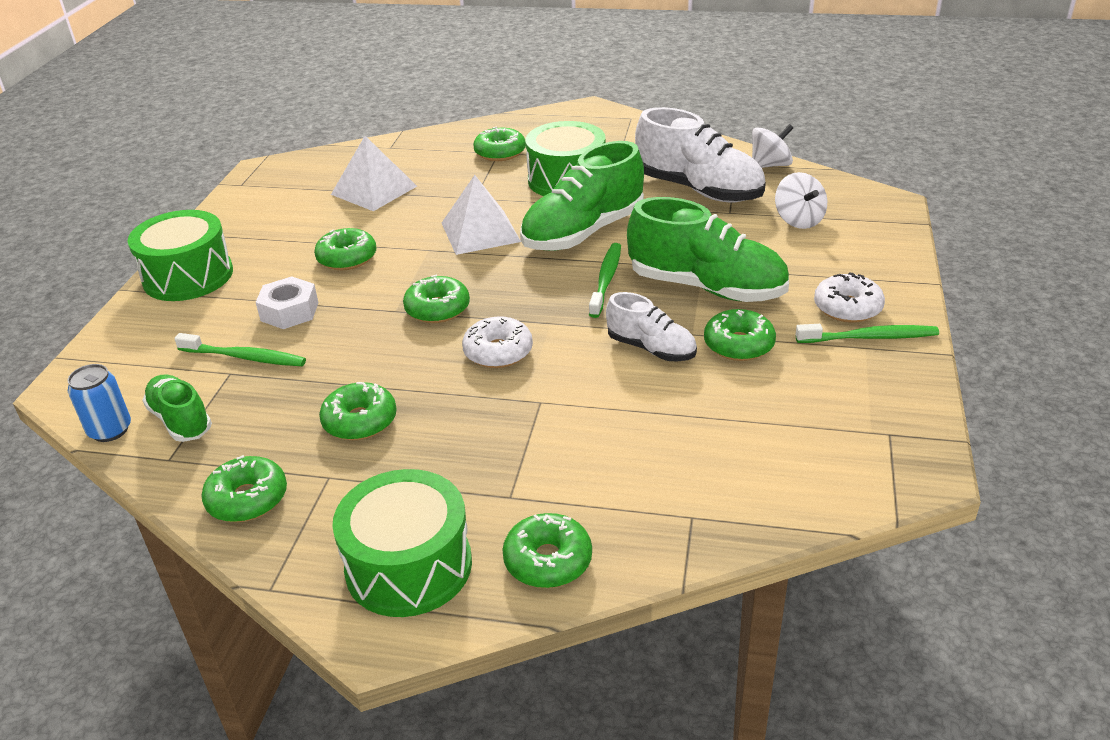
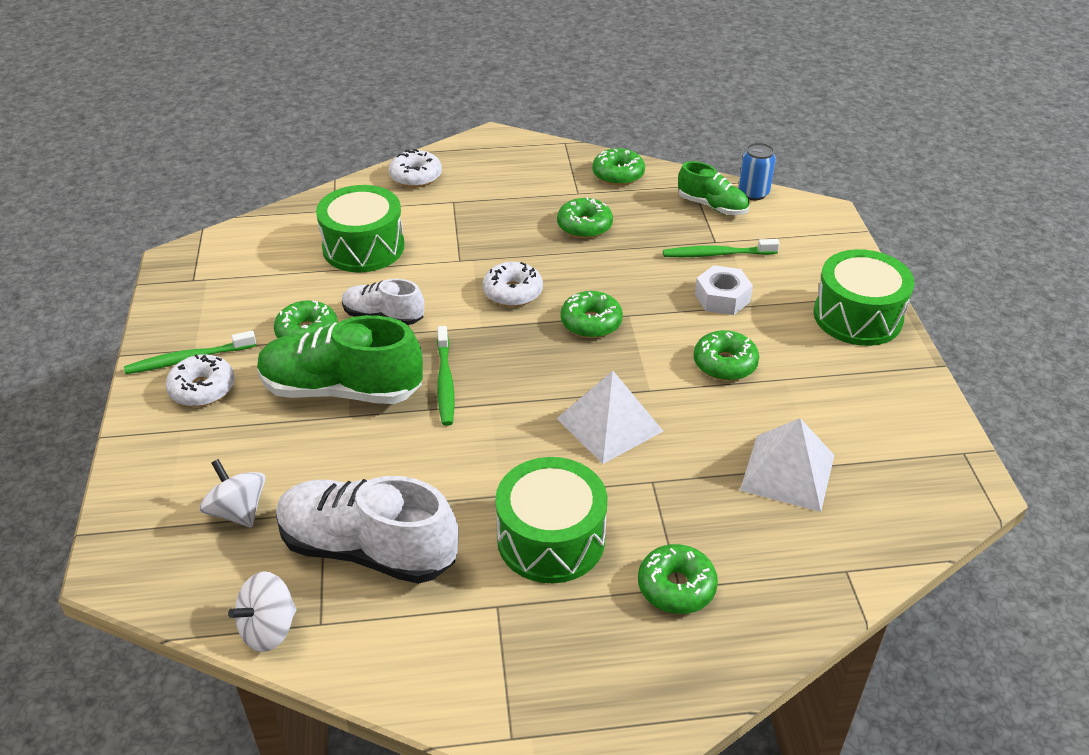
camera: 160 degrees right, 5 degrees up
green drum [332,469,472,617] -> green drum moved to [316,185,405,272]
green donut [502,513,592,588] -> white donut [389,149,442,188]
green shoe [520,141,644,251] -> none

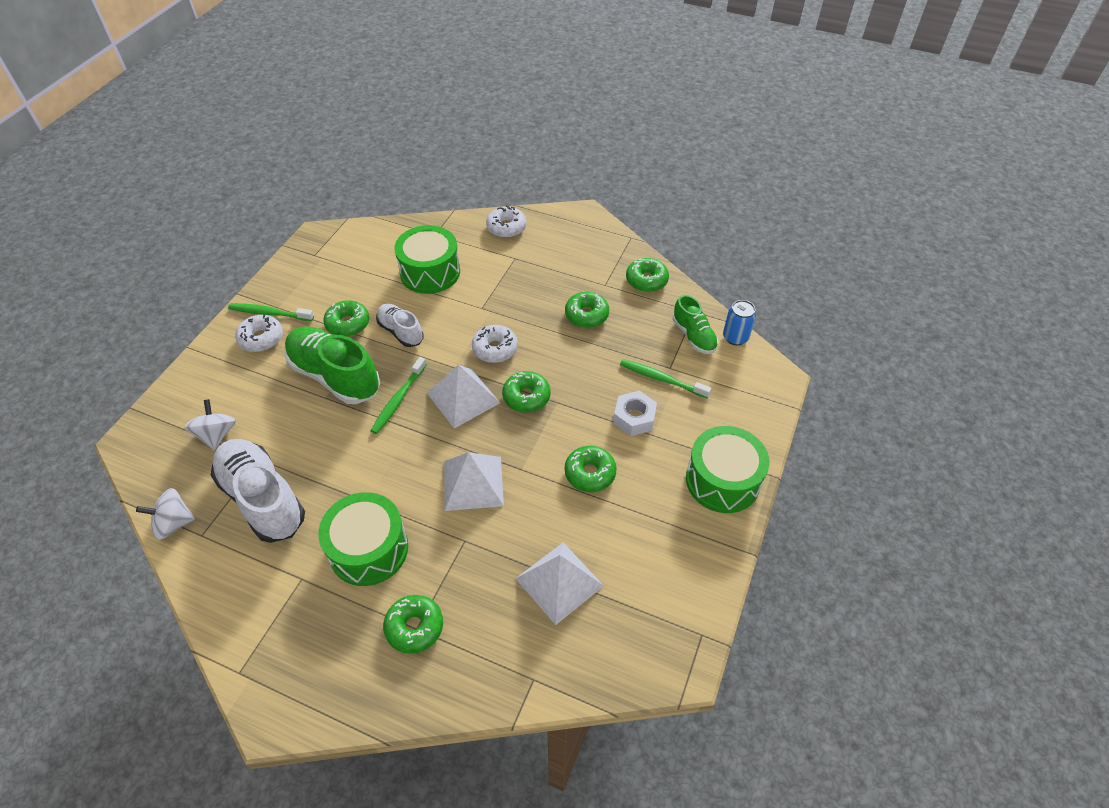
camera: 30 degrees right, 10 degrees up
none -> white pyramid [427,365,500,428]

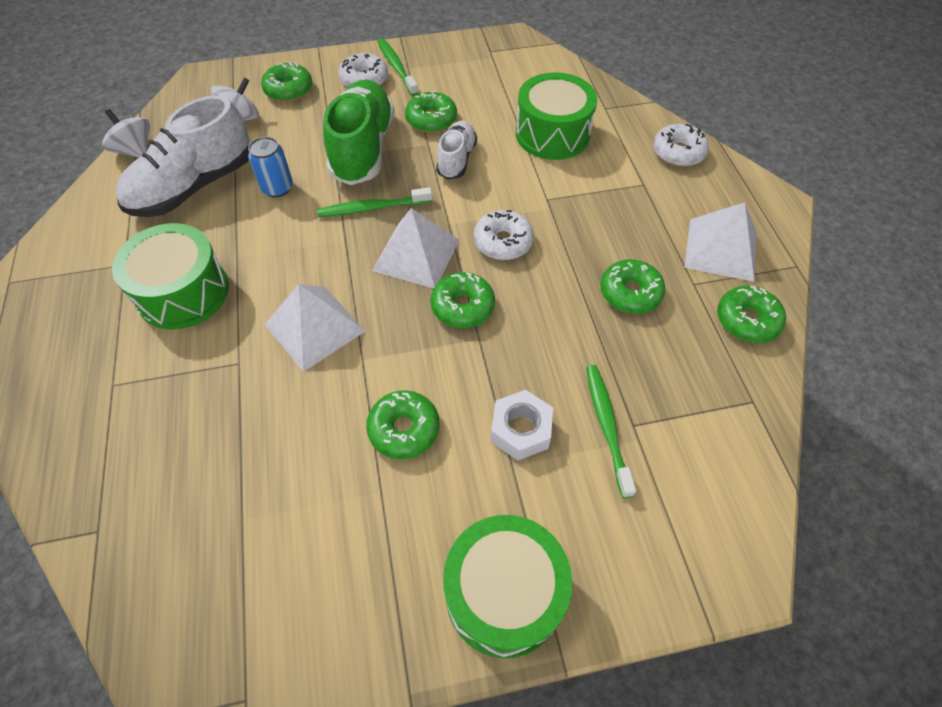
camera: 55 degrees right, 5 degrees up
white shoe [211,439,305,543] -> white shoe turned 150 degrees counterclockwise [116,95,250,217]
green donut [383,595,443,654] -> green donut moved to [261,62,312,102]
white pyramid [515,542,604,625] -> white pyramid moved to [685,202,757,282]
green shoe [673,295,718,354] -> none
blue can [723,300,756,345] -> blue can moved to [248,137,293,197]

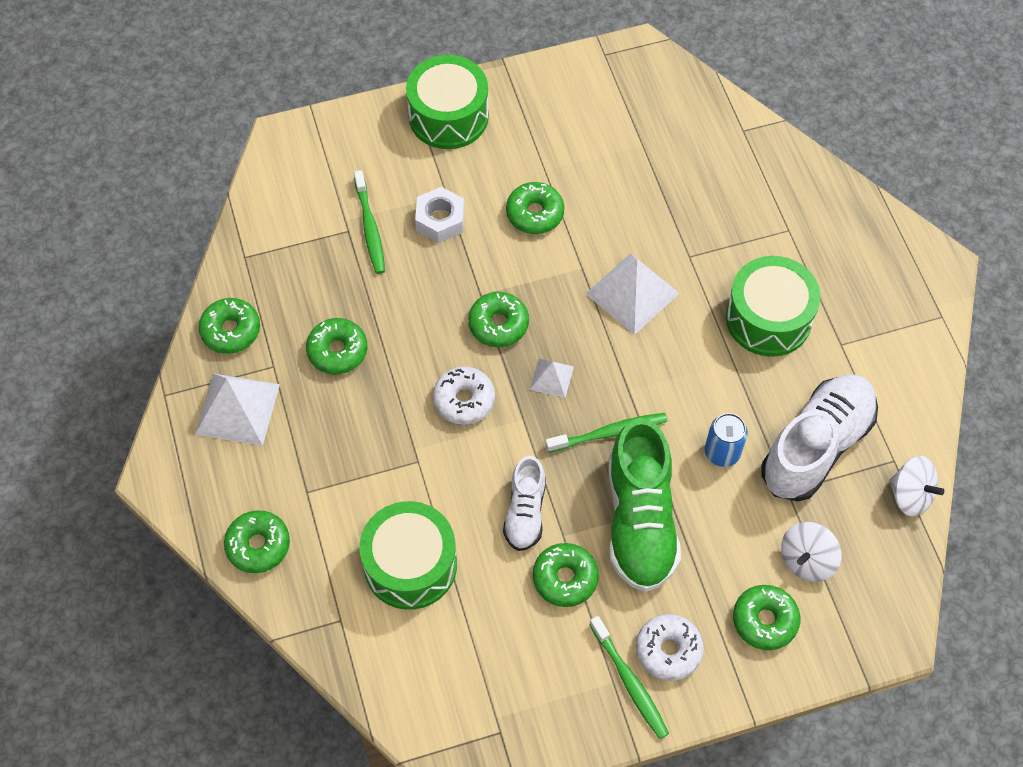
camera: 175 degrees right, 5 degrees up
white pyramid [372,208,459,289] -> white pyramid [530,359,574,398], size x0.53
white donut [653,124,709,167] -> green donut [224,510,290,573]

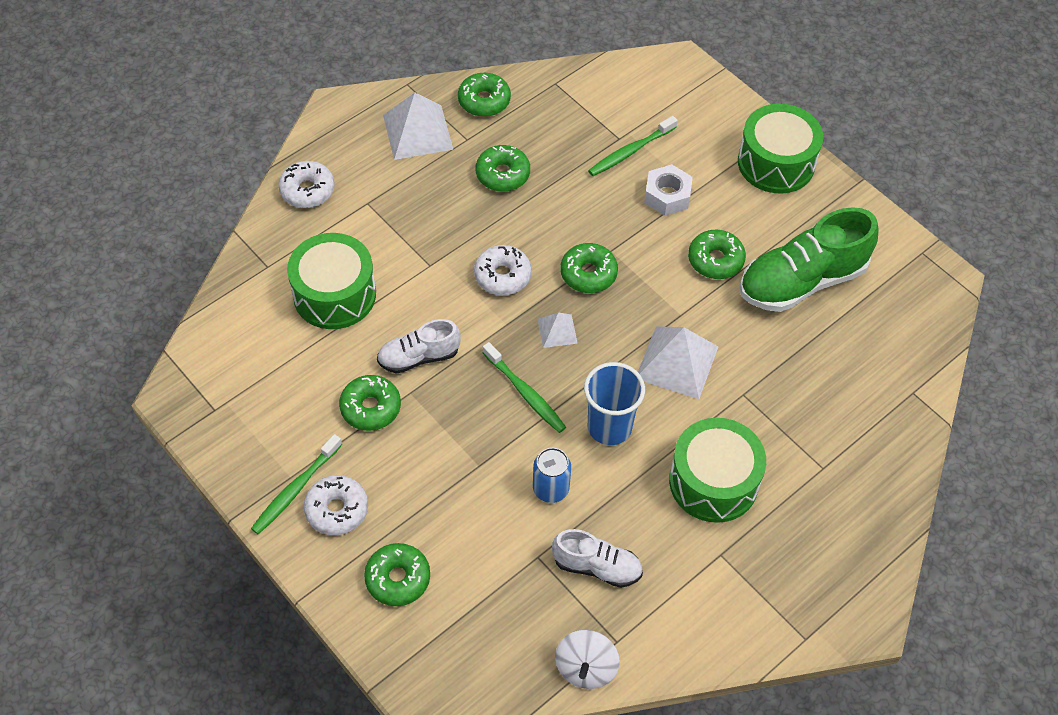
camera: 65 degrees right, 5 degrees down
green donut [224,510,290,573] -> white donut [278,161,335,208]
green shoe [608,418,681,592] -> green shoe moved to [740,207,879,312]
white shoe [761,375,878,501] -> white shoe [552,529,643,588], size x0.56
white spinning top [781,522,841,582] -> none
none -> blue cup [584,362,645,445]

